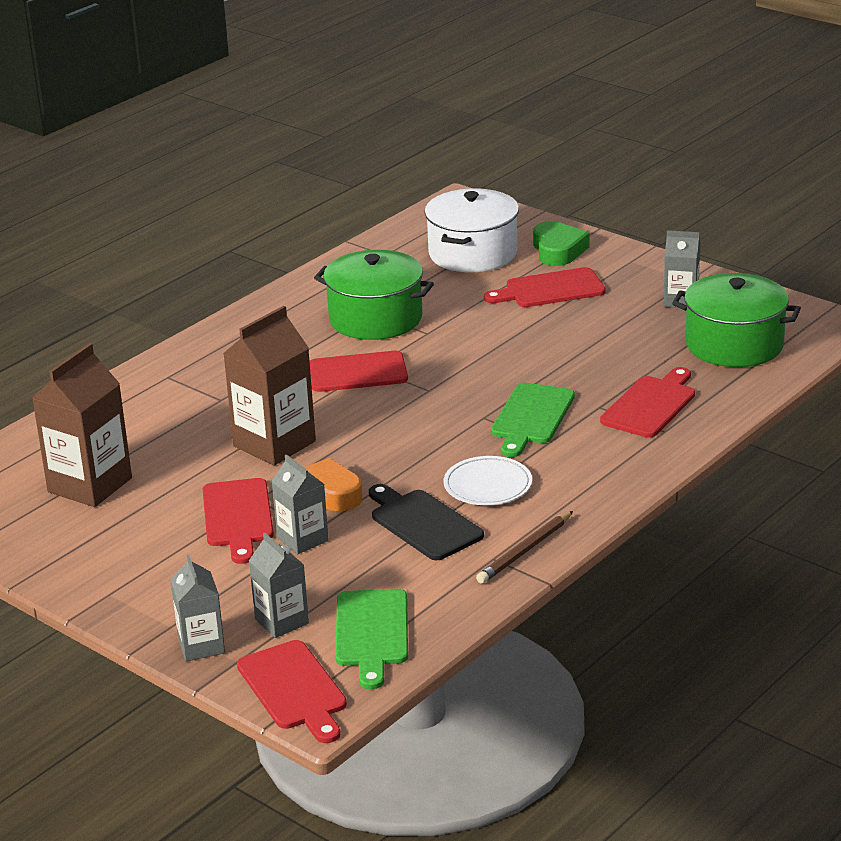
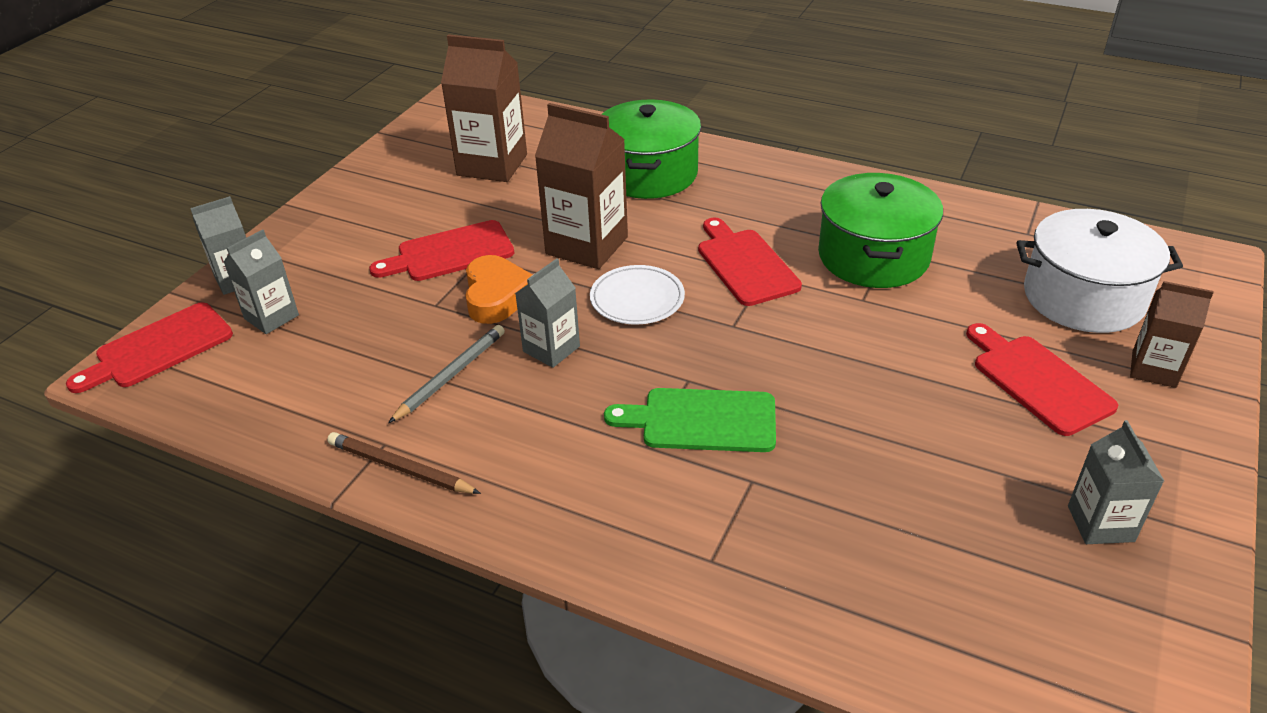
camera: 75 degrees right, 10 degrees up
grey carton [271,454,329,554] -> grey carton moved to [515,258,580,368]
green cutting board [335,589,408,689] -> none
black cutting board [369,484,484,560] -> grey pencil [388,325,505,423]
white plate [443,456,532,505] -> white plate moved to [590,265,685,325]
green heart [533,221,589,266] -> brown carton [1130,281,1214,388]
red cutting board [600,367,695,438] -> none
green pot [672,273,801,367] -> green pot moved to [601,99,701,199]

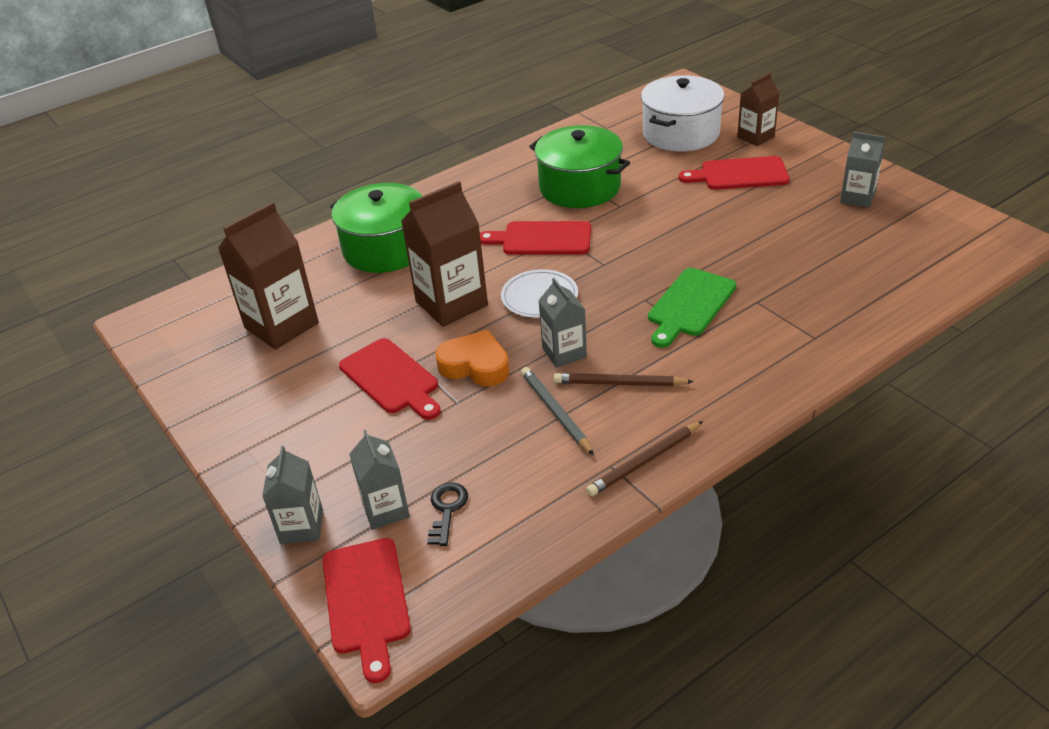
camera: 60 degrees left, 0 degrees up
red cutting board [369,220,514,281] -> red cutting board turned 45 degrees counterclockwise [339,338,441,420]
none -> black key [427,482,468,546]
none -> brown pencil [554,373,694,386]

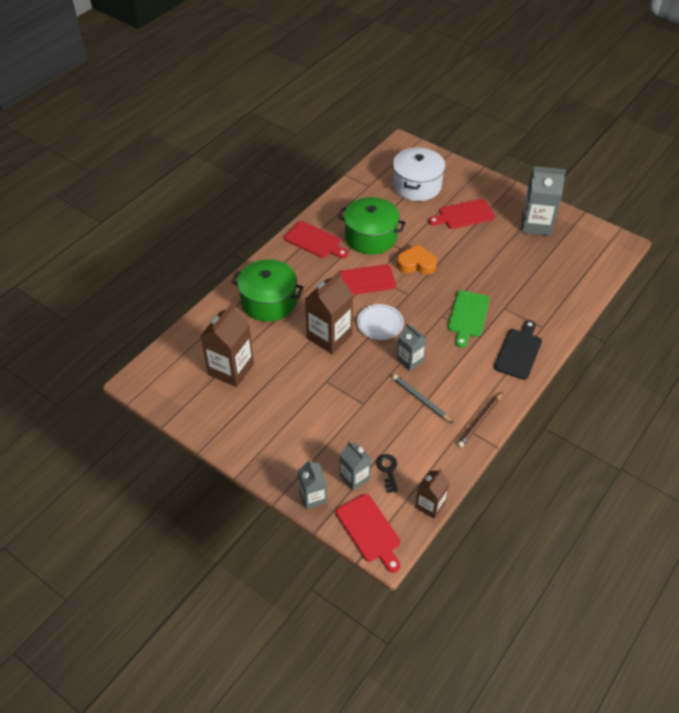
camera: 20 degrees left, 10 degrees up
red cutting board [339,338,441,420] -> red cutting board moved to [284,221,348,258]
orange heart [435,330,510,386] -> orange heart moved to [397,244,437,275]
brown pencil [554,373,694,386] -> none
brown carton [737,73,779,146] -> brown carton moved to [415,469,450,519]
grey carton [840,132,885,207] -> grey carton [522,166,566,236], size x1.69
none -> black cutting board [494,320,542,380]

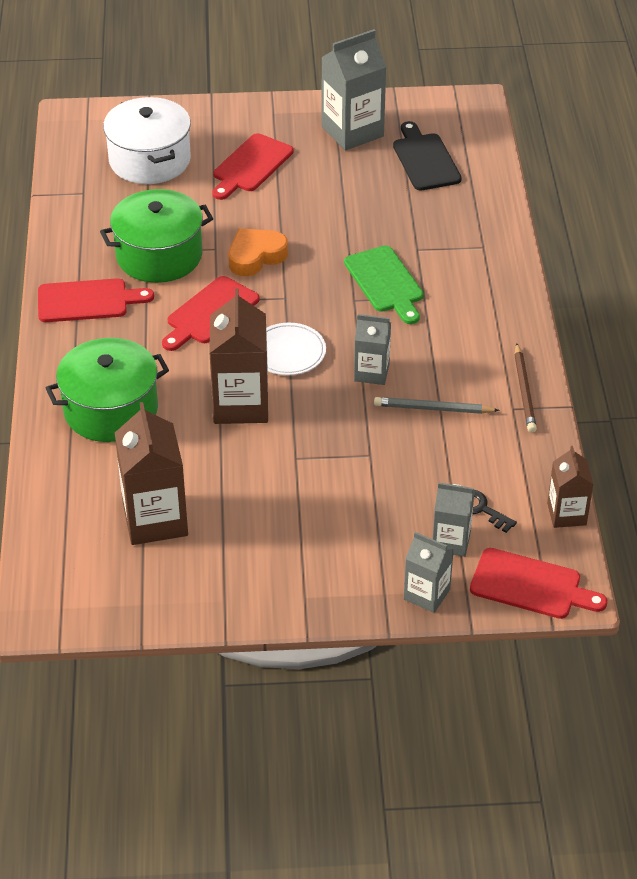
camera: 40 degrees left, 5 degrees down
black cutting board [494,320,542,380] -> black cutting board moved to [393,121,462,190]

